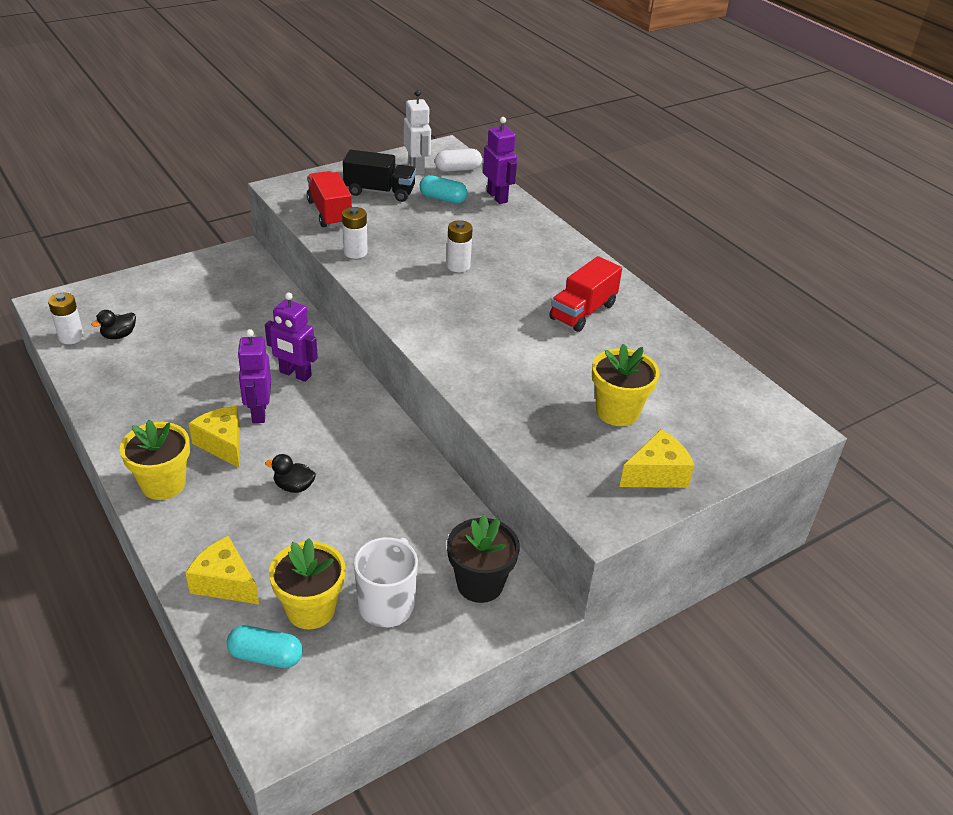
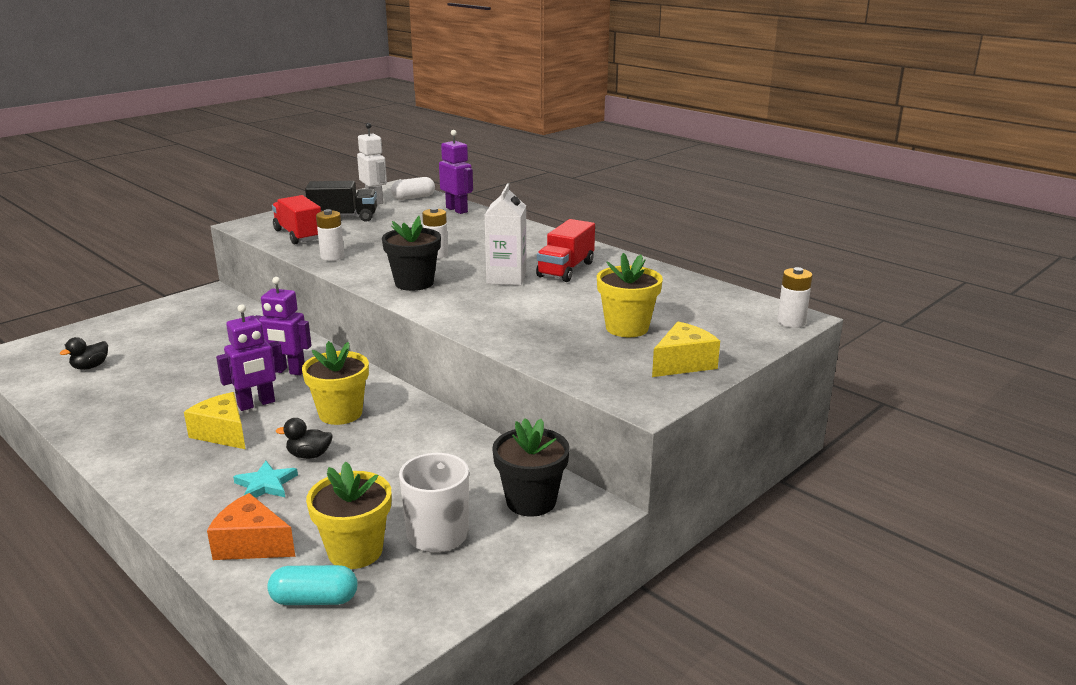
camera: 10 degrees left, 15 degrees down
white battery [48,293,84,344] -> white battery moved to [777,267,813,328]
yellow flower pot [120,420,190,500] -> yellow flower pot moved to [302,341,369,425]
yellow cheese [186,536,259,604] -> orange cheese [207,493,295,560]
purple robot [237,329,271,423] -> purple robot turned 105 degrees counterclockwise [216,304,284,411]
turquoise capsule [420,175,468,204] -> none
none -> turquoise star [233,461,298,498]
none -> black flower pot [382,216,441,291]
none -> white carton [485,184,526,286]

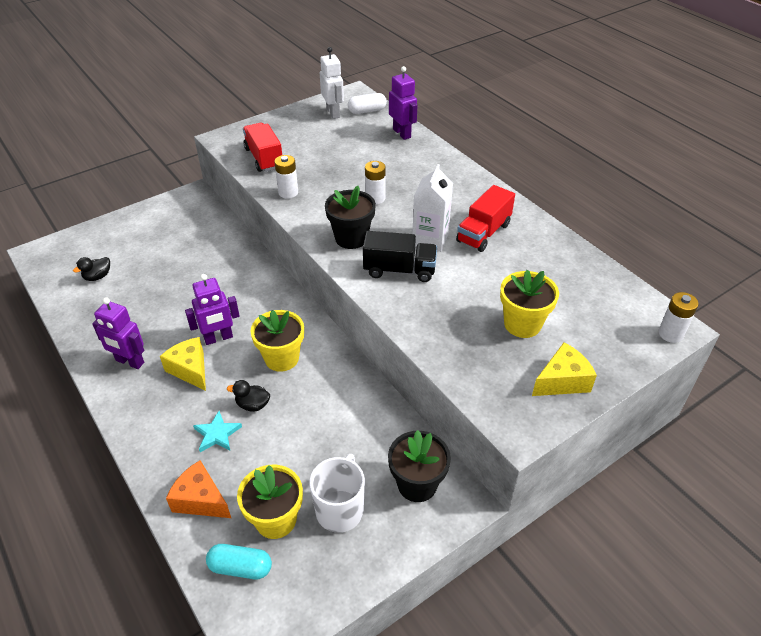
camera: 10 degrees right, 20 degrees up
purple robot [255,277,312,375] -> purple robot moved to [92,297,144,369]
black truck [305,181,377,222] -> black truck moved to [363,231,437,282]

